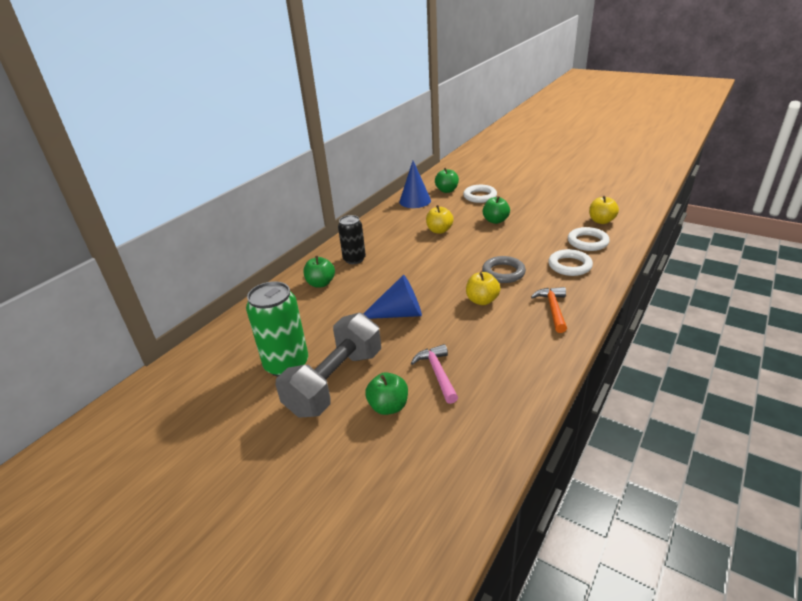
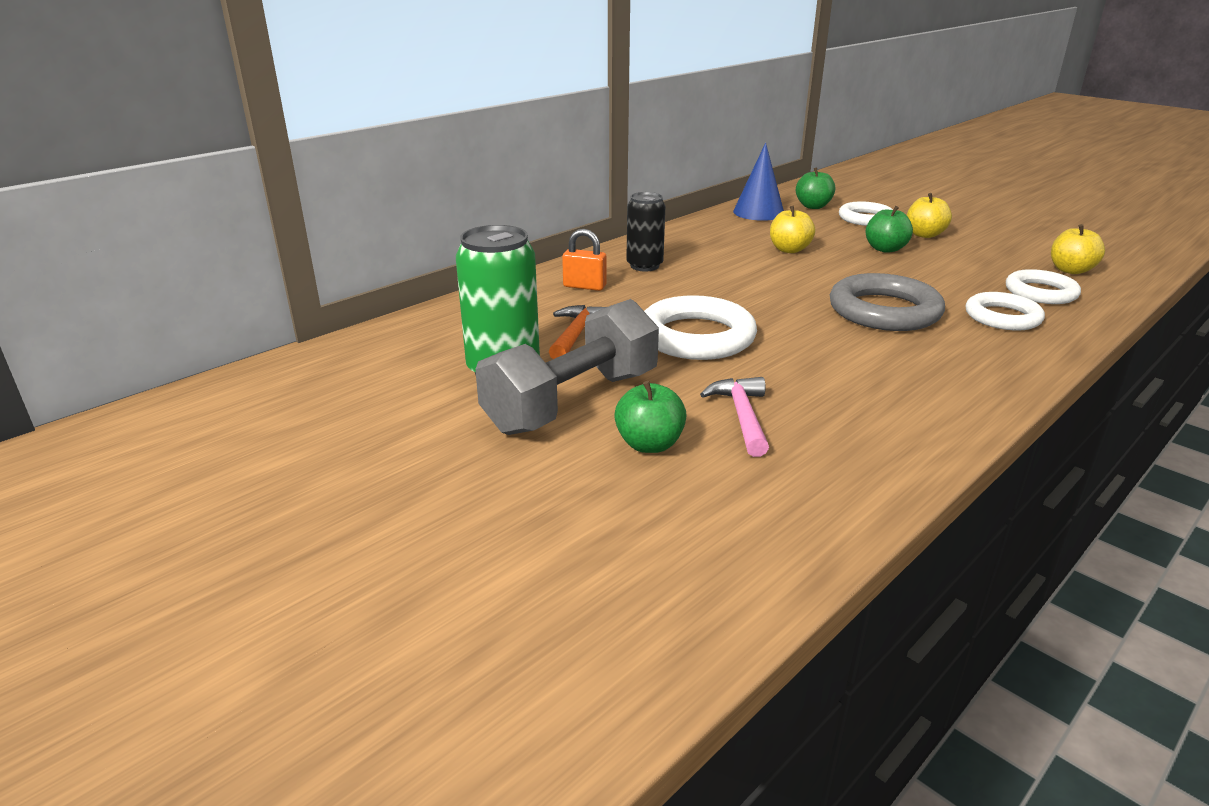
camera: 10 degrees right, 5 degrees down
green apple [303,256,335,287] -> orange padlock [562,229,607,291]
blue cone [363,275,422,319] -> white ring [644,295,757,360]
yellow apple [466,272,500,305] -> yellow apple moved to [907,193,952,238]
grey ring [482,256,526,283] -> grey ring [830,273,945,331], size x1.54
orange hammer [531,287,567,333] -> orange hammer moved to [549,305,606,359]

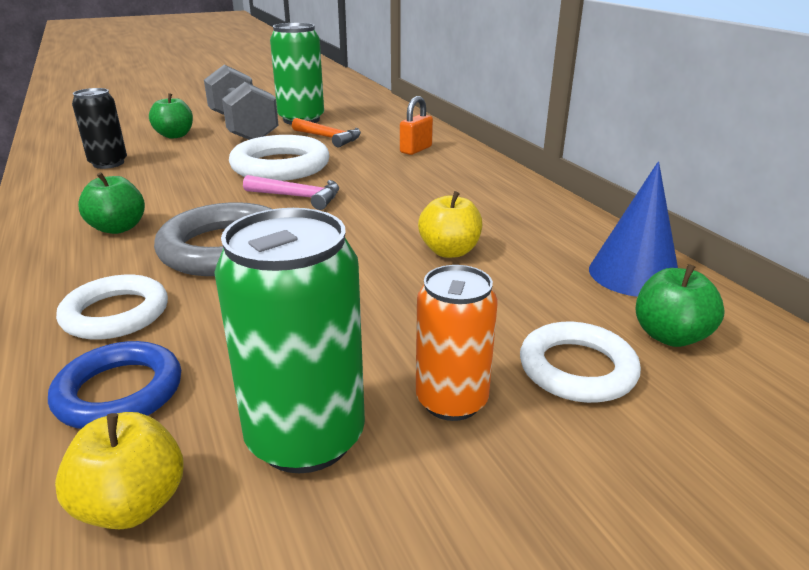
camera: 110 degrees right, 0 degrees up
black can [626,192,665,271] -> black can moved to [72,88,127,169]
pink hammer [700,377,769,457] -> pink hammer moved to [243,175,339,210]
green apple [865,206,913,253] -> green apple moved to [78,172,145,234]
yellow apple [907,193,952,238] -> orange can [416,265,498,421]
white ring [1006,269,1081,304] -> blue ring [48,341,181,429]
none -> green can [214,208,365,473]

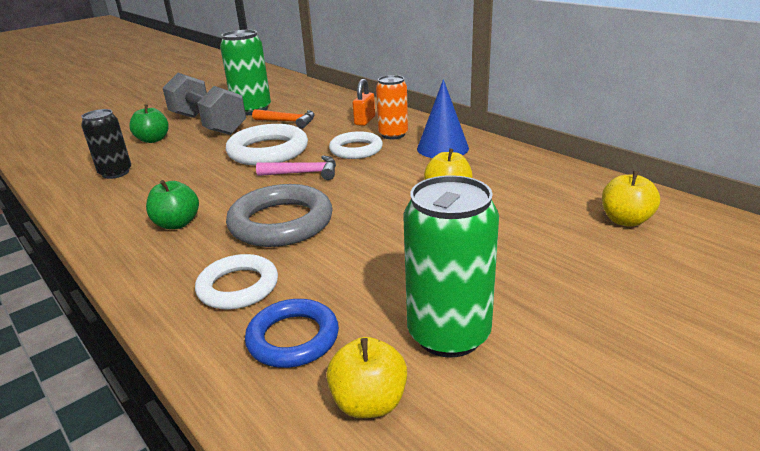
camera: 15 degrees left, 0 degrees up
orange can [416,265,498,421] -> orange can moved to [376,75,408,139]
white ring [520,322,641,403] -> white ring moved to [329,131,383,159]
blue cone [589,161,678,297] -> blue cone moved to [417,79,469,158]
green apple [636,264,725,347] -> yellow apple [602,171,660,227]

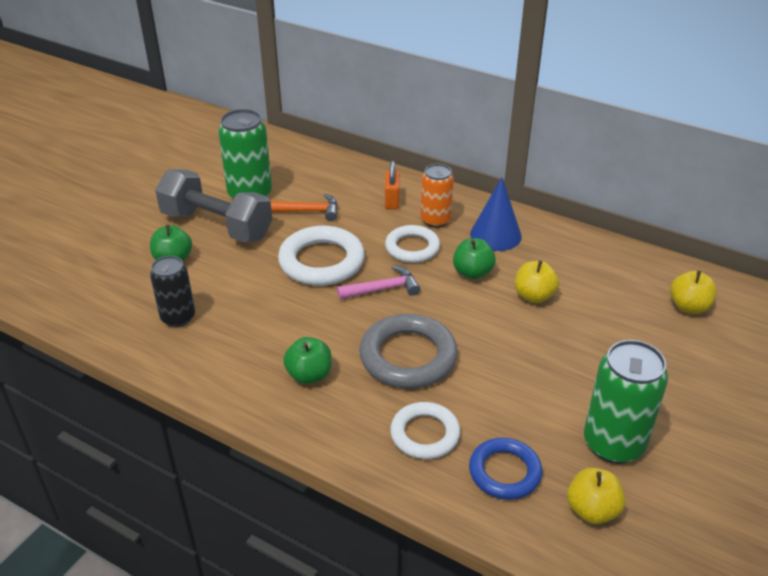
camera: 20 degrees left, 10 degrees up
none -> green apple [453,238,496,279]

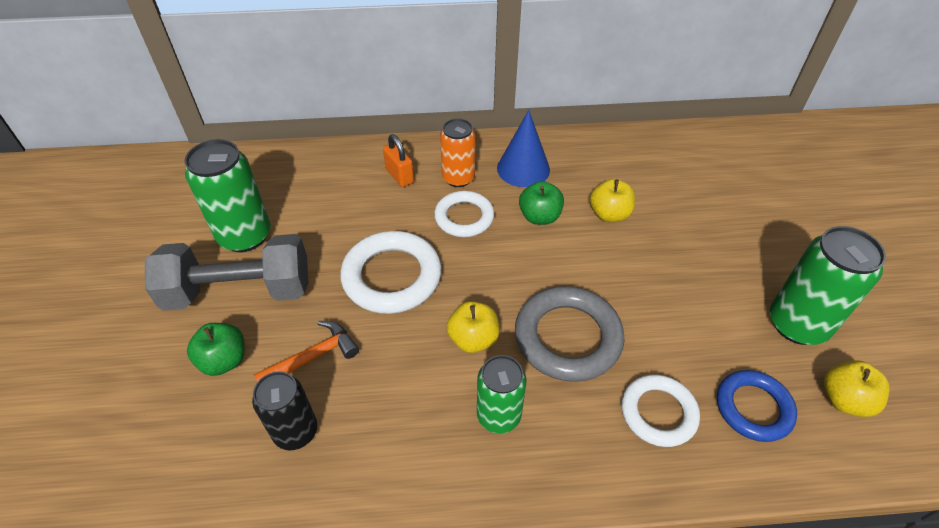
camera: 35 degrees left, 10 degrees up
orange hammer [270,193,338,221] -> orange hammer moved to [254,321,359,381]
green apple [283,337,332,384] -> green can [477,355,526,434]
pink hammer [337,265,420,300] -> none
yellow apple [670,271,717,314] -> yellow apple moved to [447,301,499,353]

